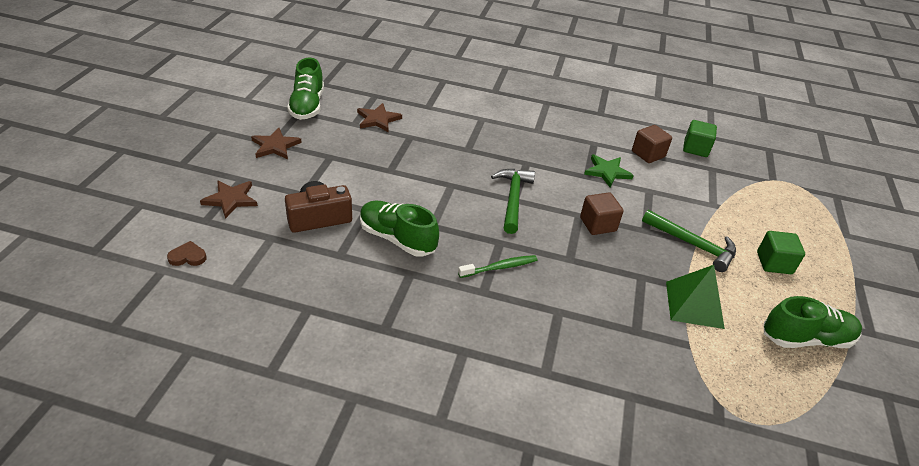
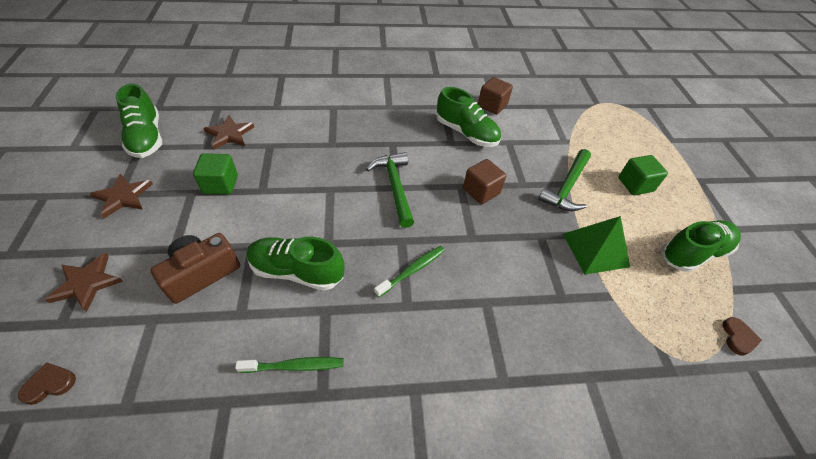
camera: 20 degrees left, 10 degrees up
green star [584,155,634,187] -> green shoe [437,87,501,147]
green hammer [642,210,736,272] -> green hammer turned 105 degrees clockwise [538,149,591,211]
green cube [683,120,717,157] -> green cube moved to [193,153,238,195]
none -> green toothbrush [235,357,343,373]
none -> brown heart [723,317,762,356]

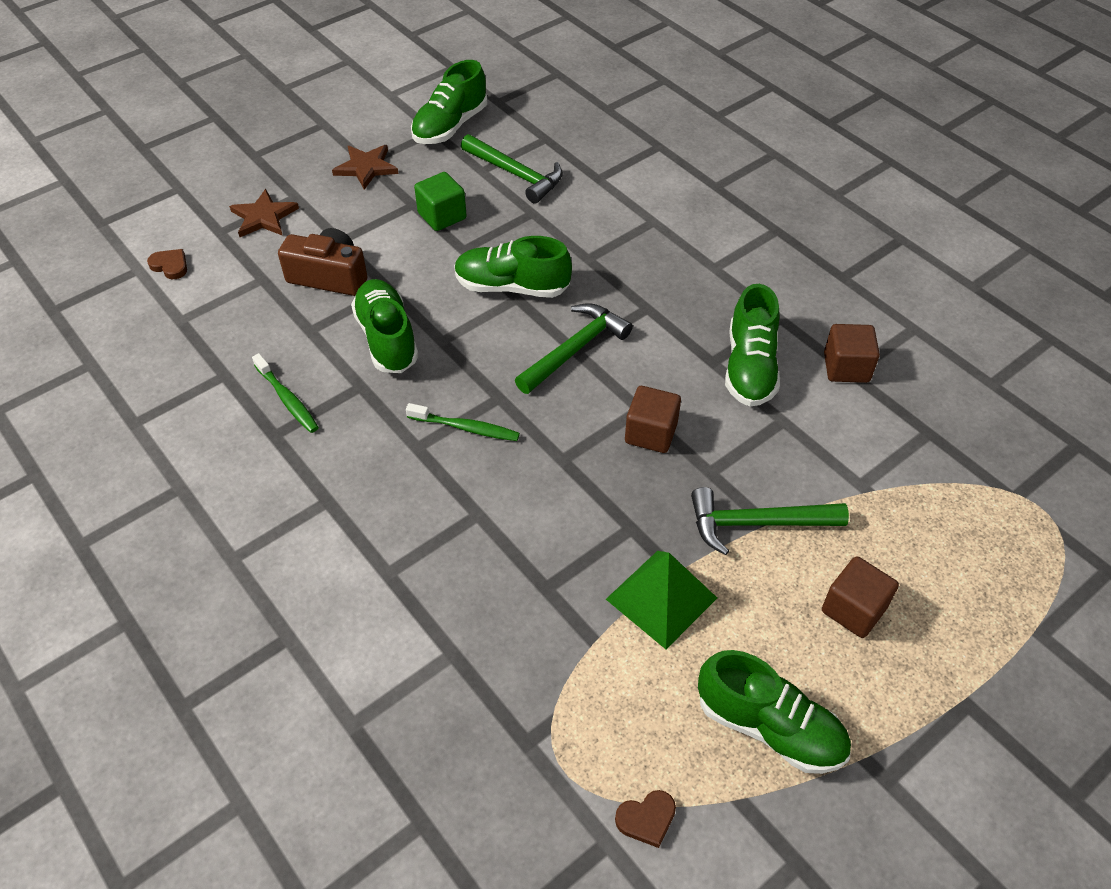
camera: 60 degrees right, 0 degrees up
brown star [203,115,254,150] -> green hammer [461,134,563,204]
green cube [618,155,668,195] -> brown cube [822,556,899,638]
none -> green shoe [454,236,572,298]

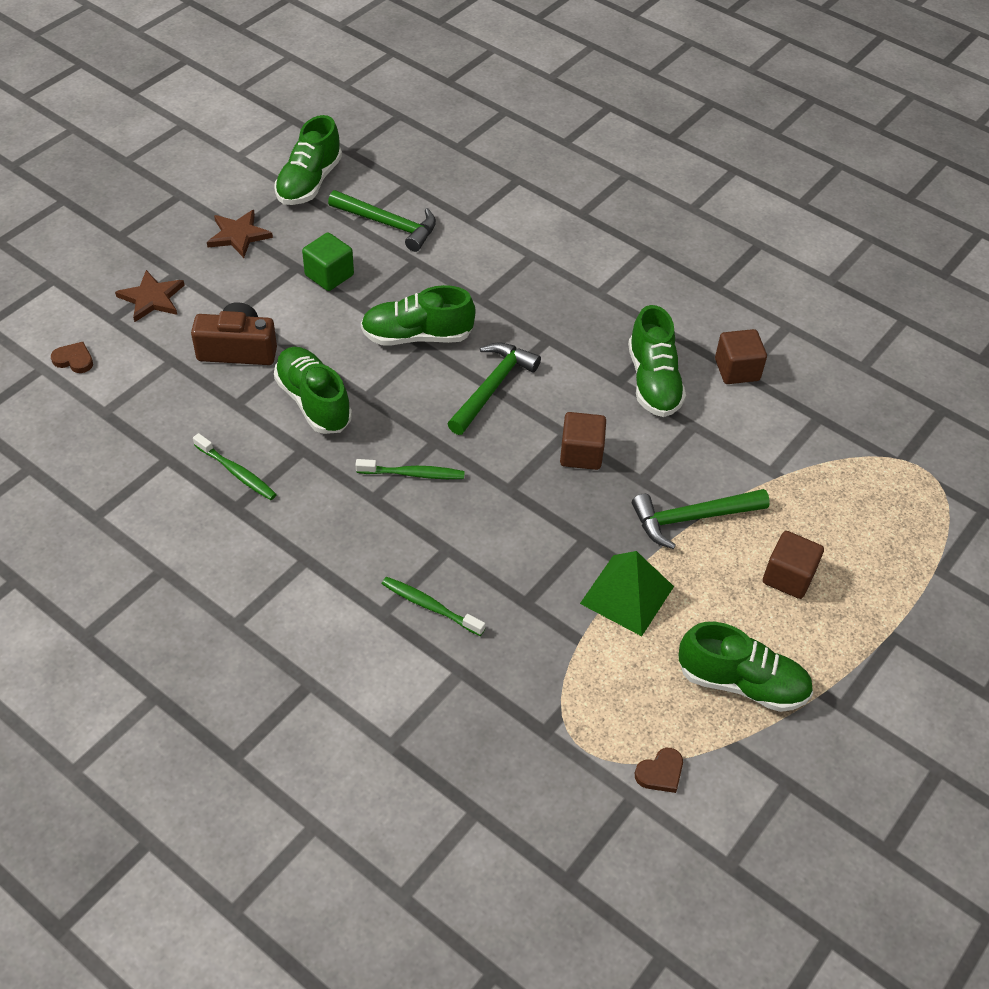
camera: 15 degrees left, 0 degrees up
none -> green toothbrush [382,577,485,636]

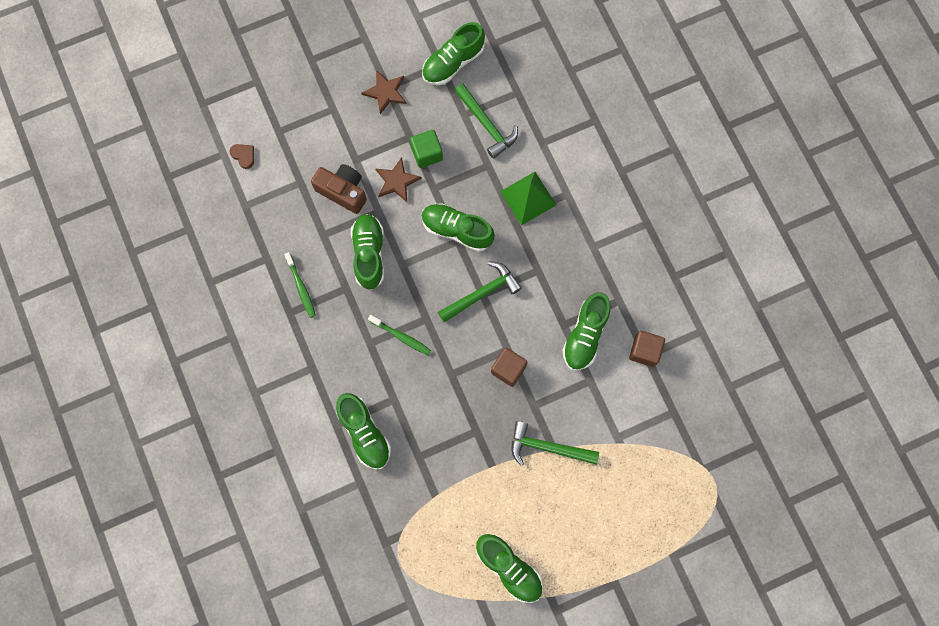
camera: 30 degrees right, 25 degrees up
brown star [115,270,184,322] -> brown star moved to [375,157,422,202]
green toothbrush [382,577,485,636] -> green shoe [336,393,391,470]
green pyramid [580,551,674,636] -> green pyramid moved to [500,172,556,225]
brown heart [635,748,683,793] -> none
brown cube [763,531,824,599] -> none

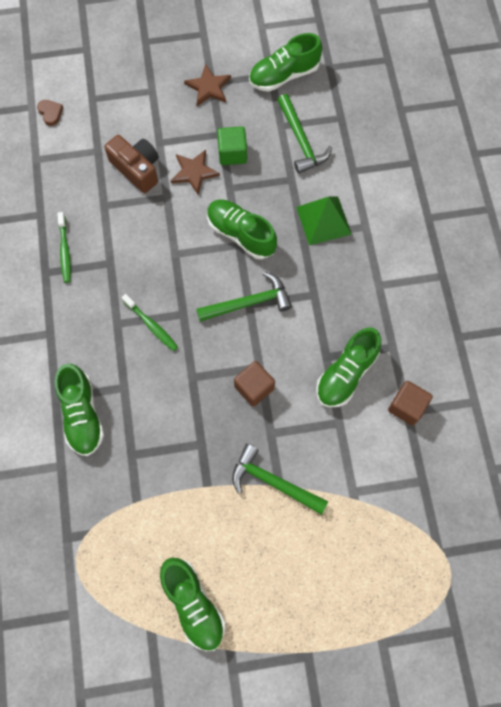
camera: 15 degrees right, 5 degrees down
green shoe [351,214,384,290] -> none

